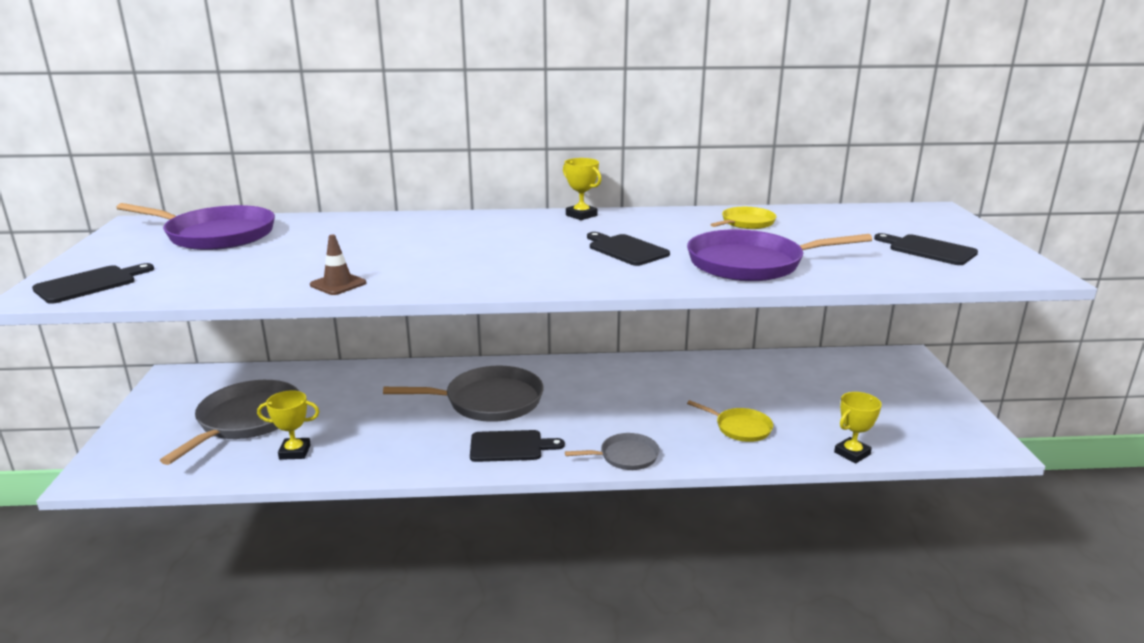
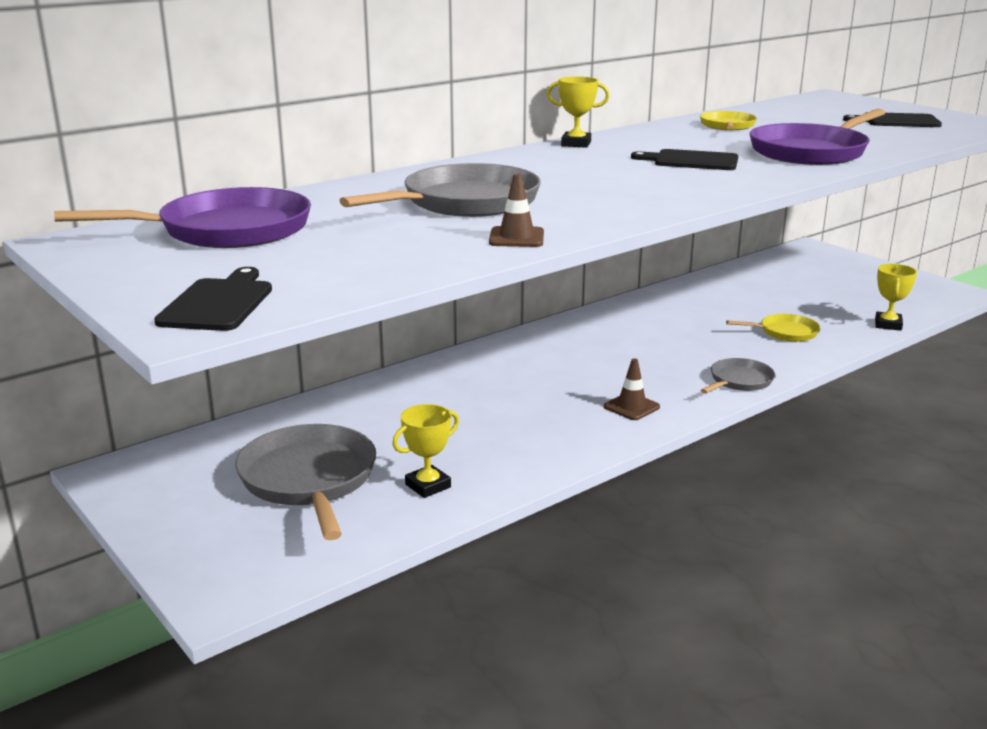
camera: 35 degrees left, 0 degrees up
grey pan [383,366,544,422] -> grey pan moved to [339,163,541,217]
black cutting board [470,430,565,462] -> brown traffic cone [604,358,660,420]

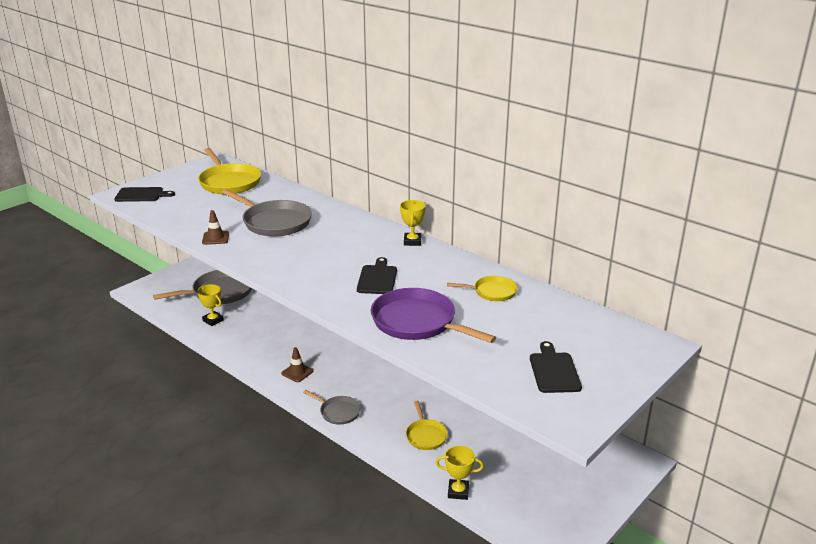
camera: 80 degrees right, 5 degrees up
purple pan [54,187,311,248] -> yellow pan [198,148,261,194]

